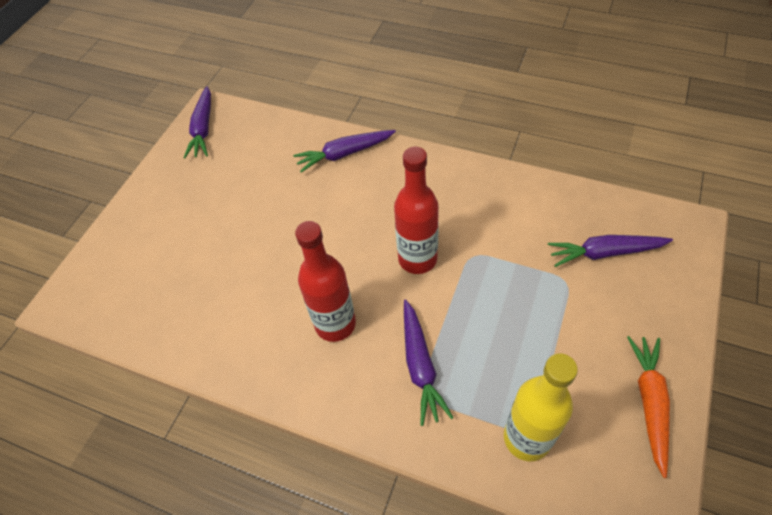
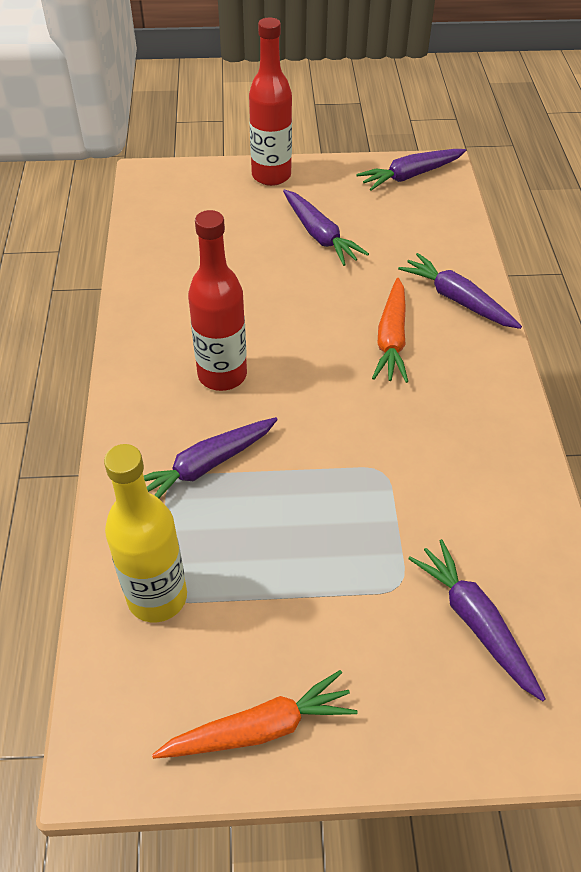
camera: 60 degrees right, 5 degrees down
red bottle [394,147,439,274] -> red bottle moved to [249,17,292,186]
none -> purple carrot [283,190,369,266]
none -> orange carrot [372,278,408,383]

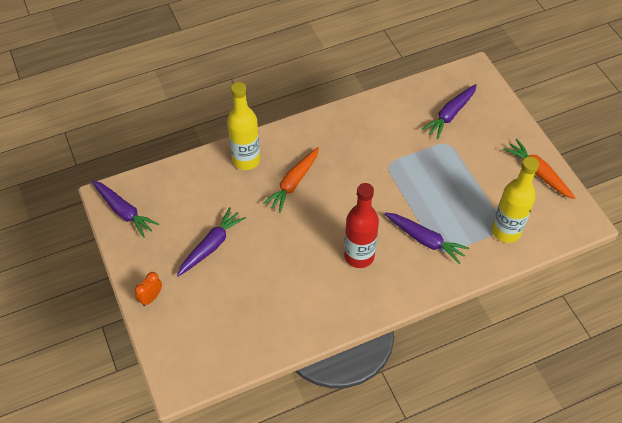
camera: 110 degrees left, 5 degrees up
red bottle [249,17,292,186] -> orange clock [135,272,162,306]
orange carrot [372,278,408,383] -> orange carrot turned 135 degrees clockwise [263,147,319,213]
purple carrot [398,253,522,329] -> yellow bottle [227,82,260,170]

